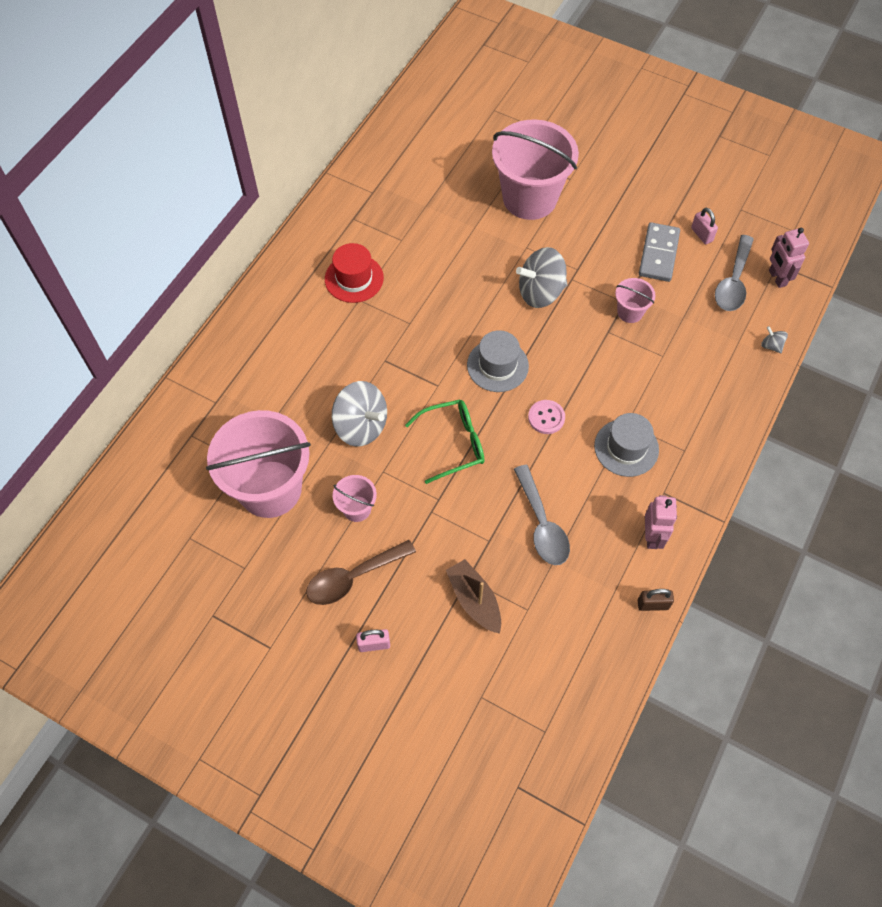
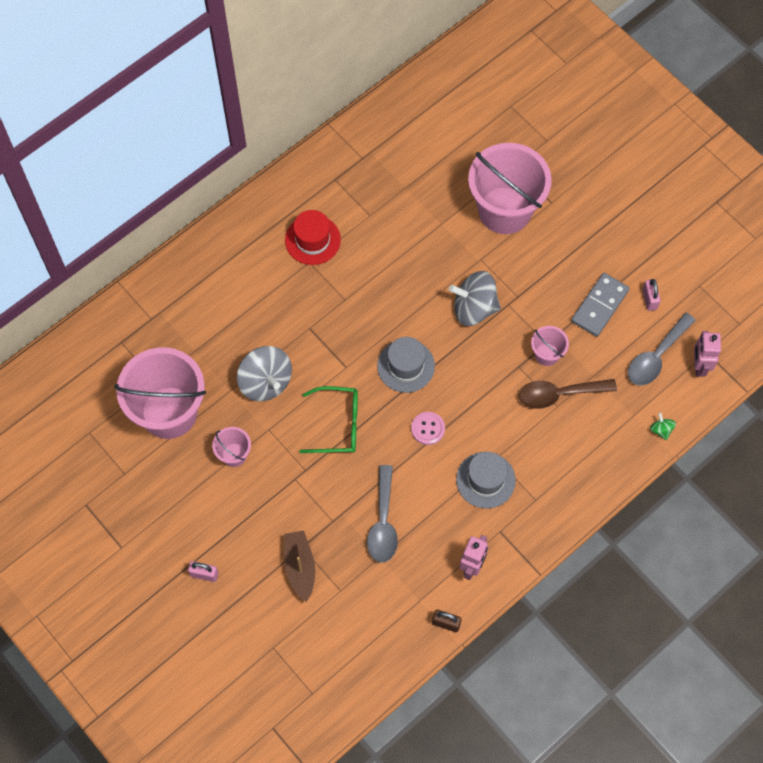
camera: 20 degrees right, 5 degrees up
brown spoon [306,540,416,605] -> brown spoon moved to [519,379,617,409]
grey spinning top [761,326,788,353] -> green spinning top [650,413,676,440]

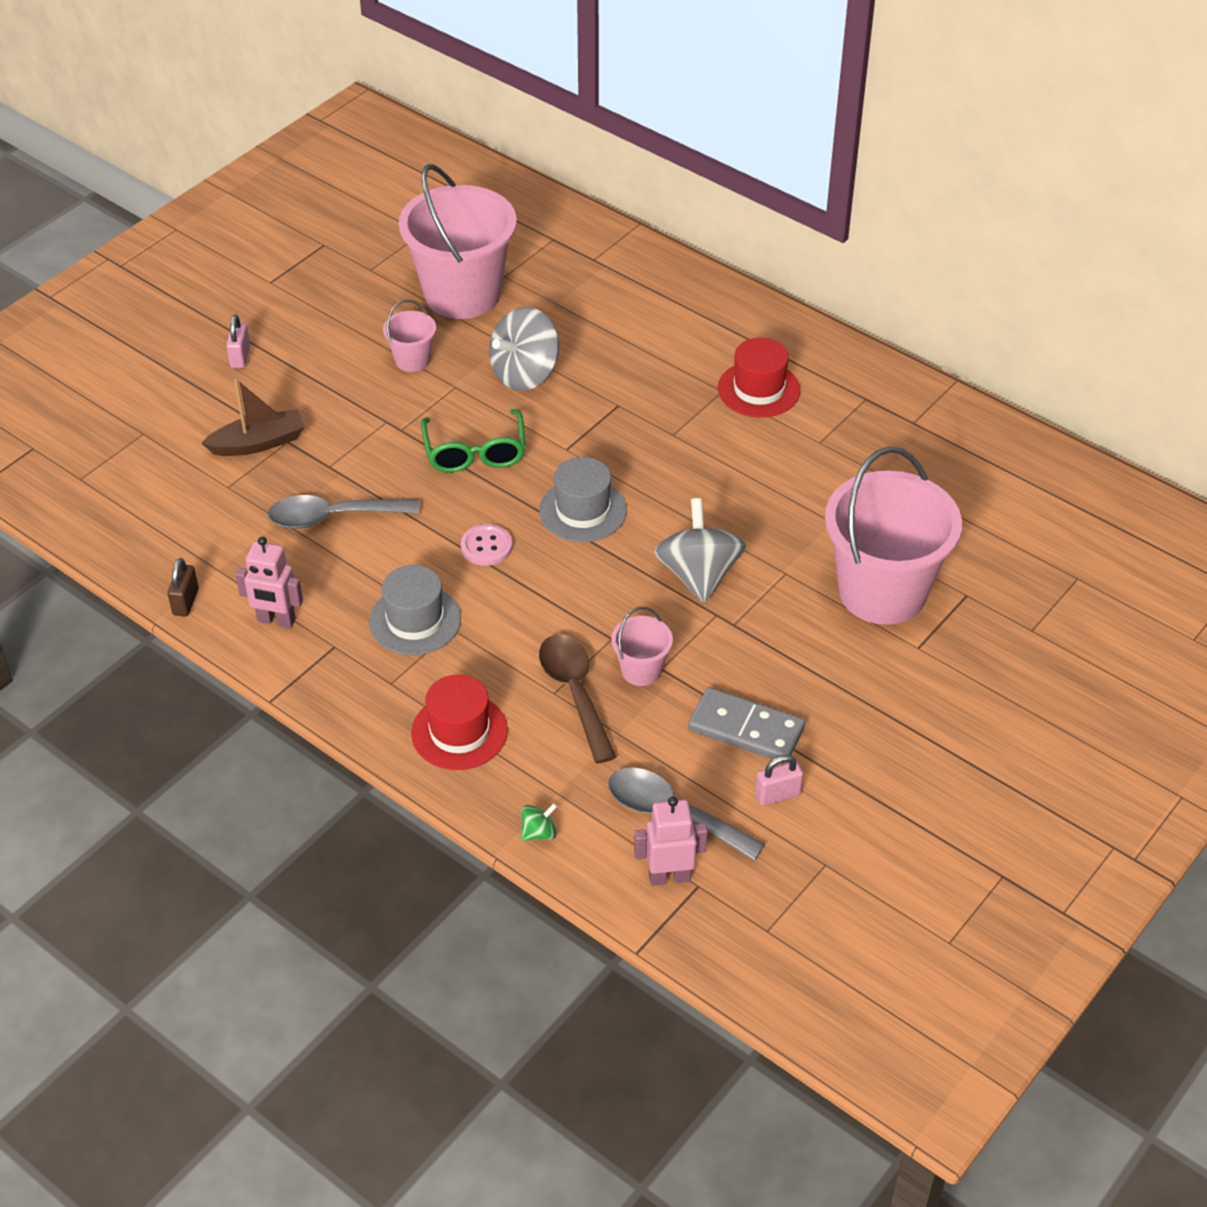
camera: 80 degrees right, 20 degrees down
none -> red hat [411,675,508,770]

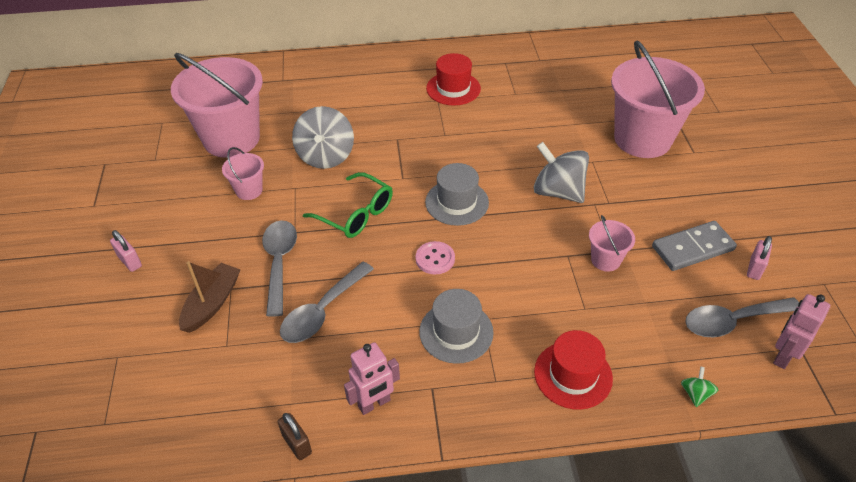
camera: 45 degrees left, 0 degrees up
brown spoon [539,634,616,764] -> none
none -> grey spoon [262,220,297,317]

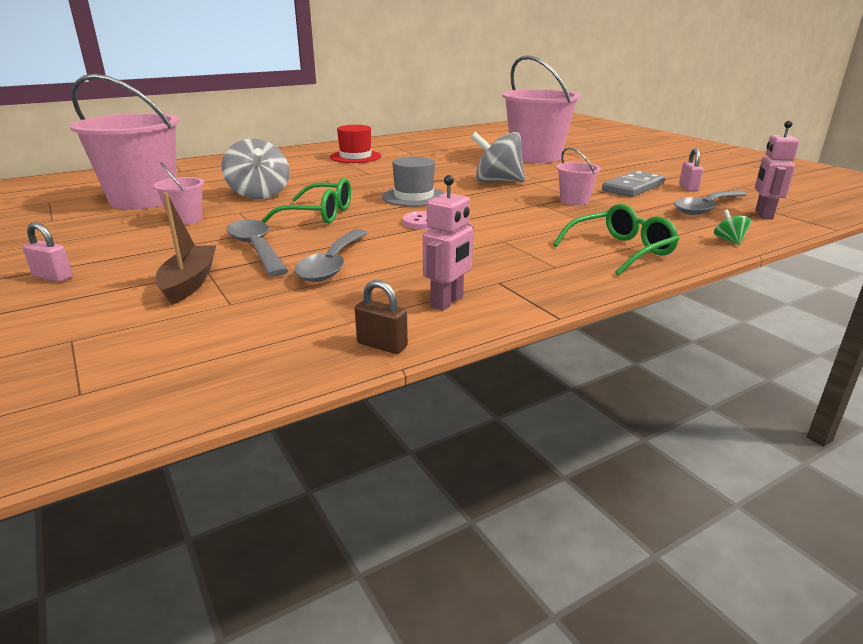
camera: 25 degrees left, 20 degrees down
grey hat [419,289,494,364] -> none
red hat [534,330,613,410] -> green glasses [553,204,679,276]

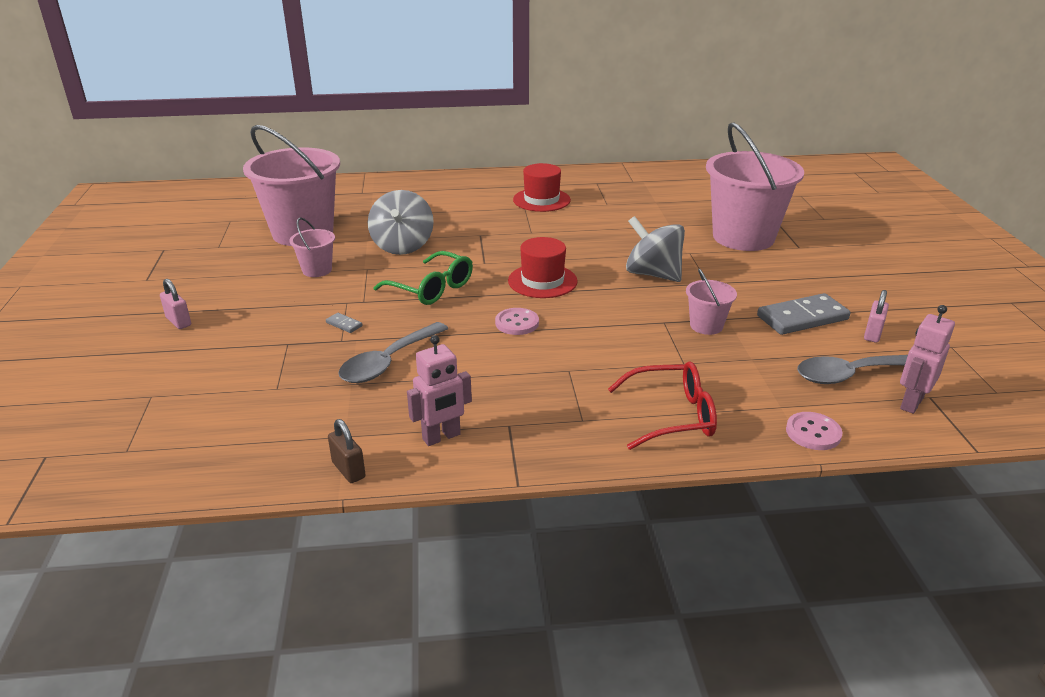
camera: 25 degrees right, 5 degrees up
brown boat [156,192,216,305] -> none
grey spoon [226,220,288,276] -> grey domino [326,313,363,333]
grey hat [382,156,444,207] -> red hat [508,237,577,298]
green glasses [553,204,679,276] -> red glasses [608,361,717,450]
green spinning top [714,210,751,245] -> pink button [786,412,843,450]

